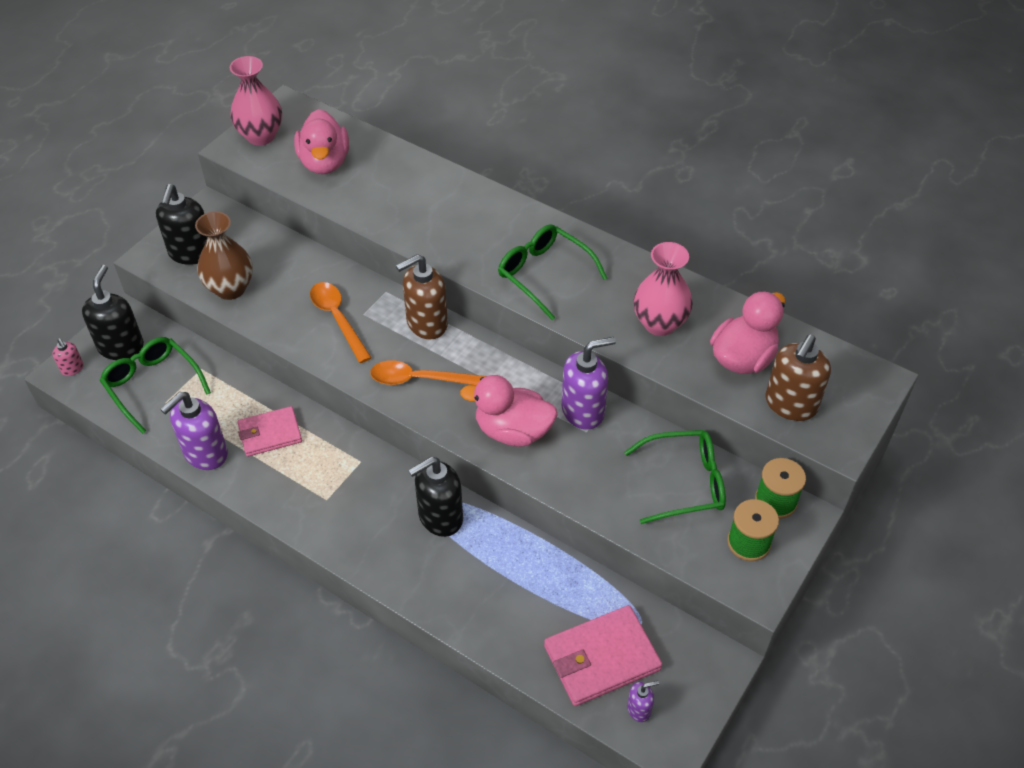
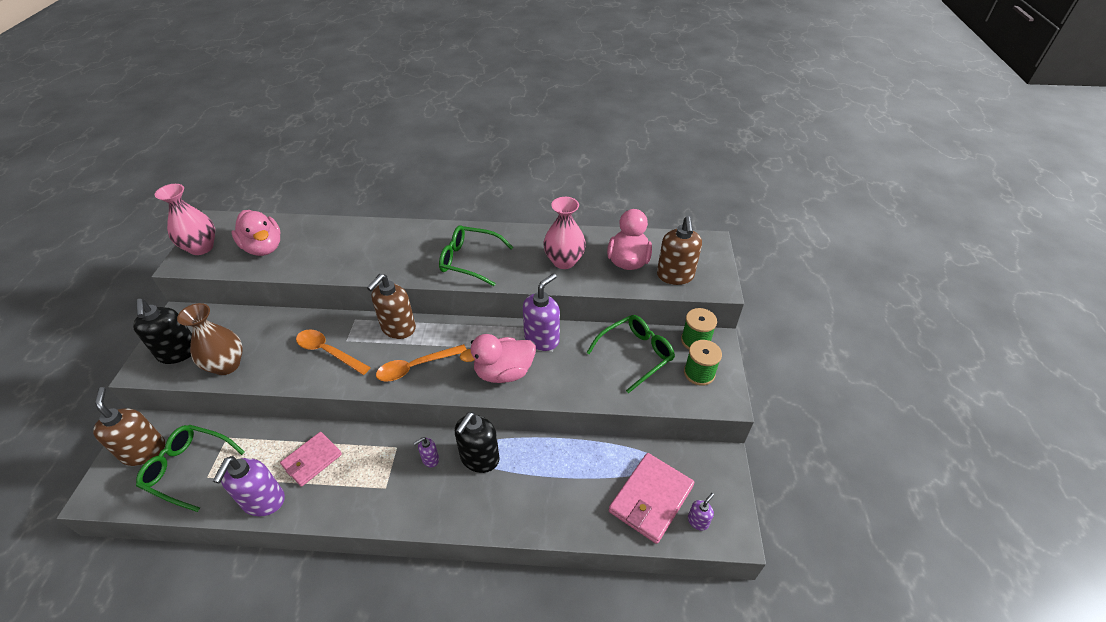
camera: 30 degrees left, 5 degrees down
pink soap dispenser [52,339,84,376] -> none
black soap dispenser [82,265,144,360] -> brown soap dispenser [93,387,165,466]
none -> purple soap dispenser [414,437,439,467]

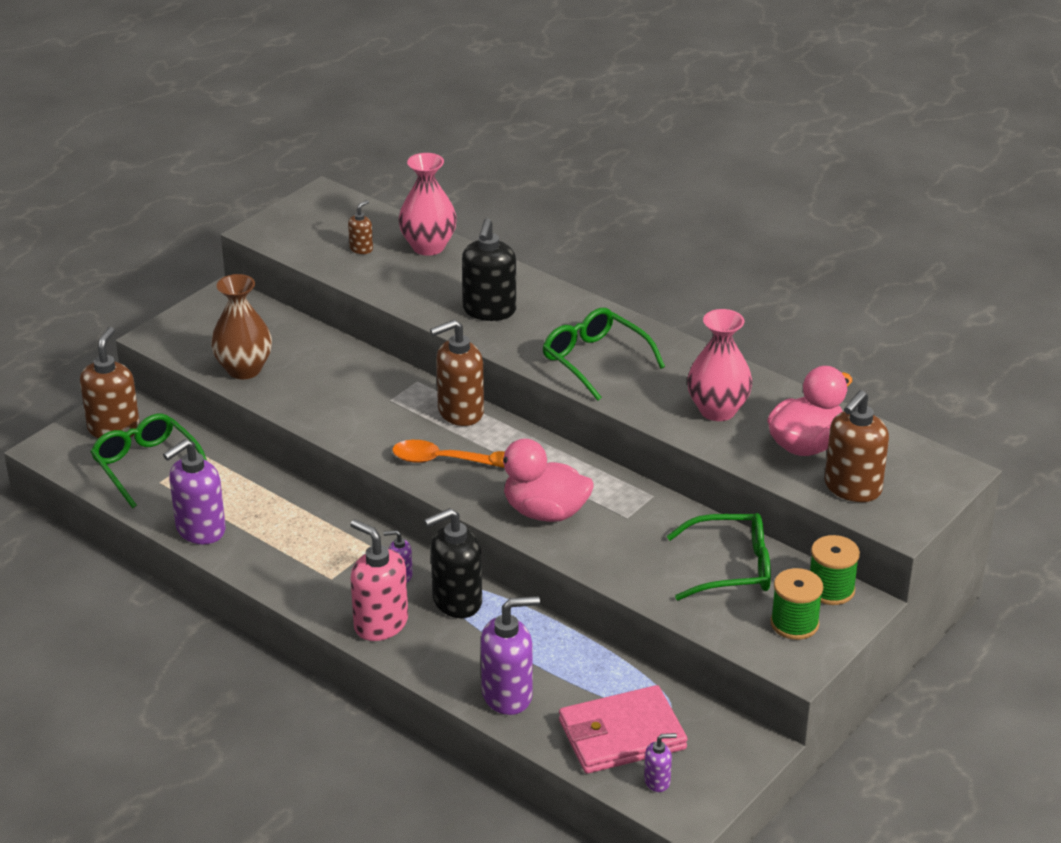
camera: 35 degrees right, 10 degrees down
black soap dispenser [133,299,192,364] -> black soap dispenser moved to [462,218,516,321]
pink vase [155,184,215,255] -> pink vase moved to [398,153,457,256]
pink duck [232,210,281,256] -> brown soap dispenser [348,200,373,254]
pink wallet [280,432,342,487] -> none
orange spoon [296,329,371,375] -> none
purple soap dispenser [523,273,560,351] -> purple soap dispenser moved to [481,596,540,715]
none -> pink soap dispenser [350,519,408,641]

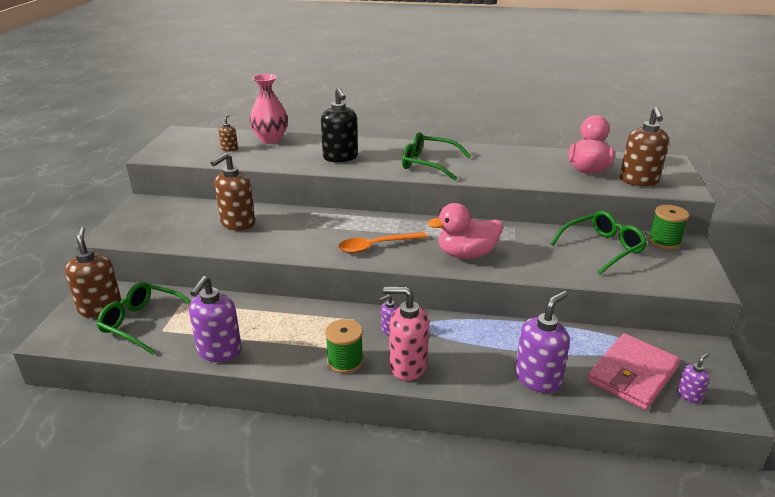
camera: 30 degrees left, 5 degrees down
brown vase [211,274,272,379] -> none
black soap dispenser [424,508,482,618] -> none
brown soap dispenser [430,320,484,426] -> brown soap dispenser moved to [210,152,255,231]
pink vase [687,309,752,421] -> none
green spool [771,568,823,640] -> green spool moved to [325,319,363,373]

